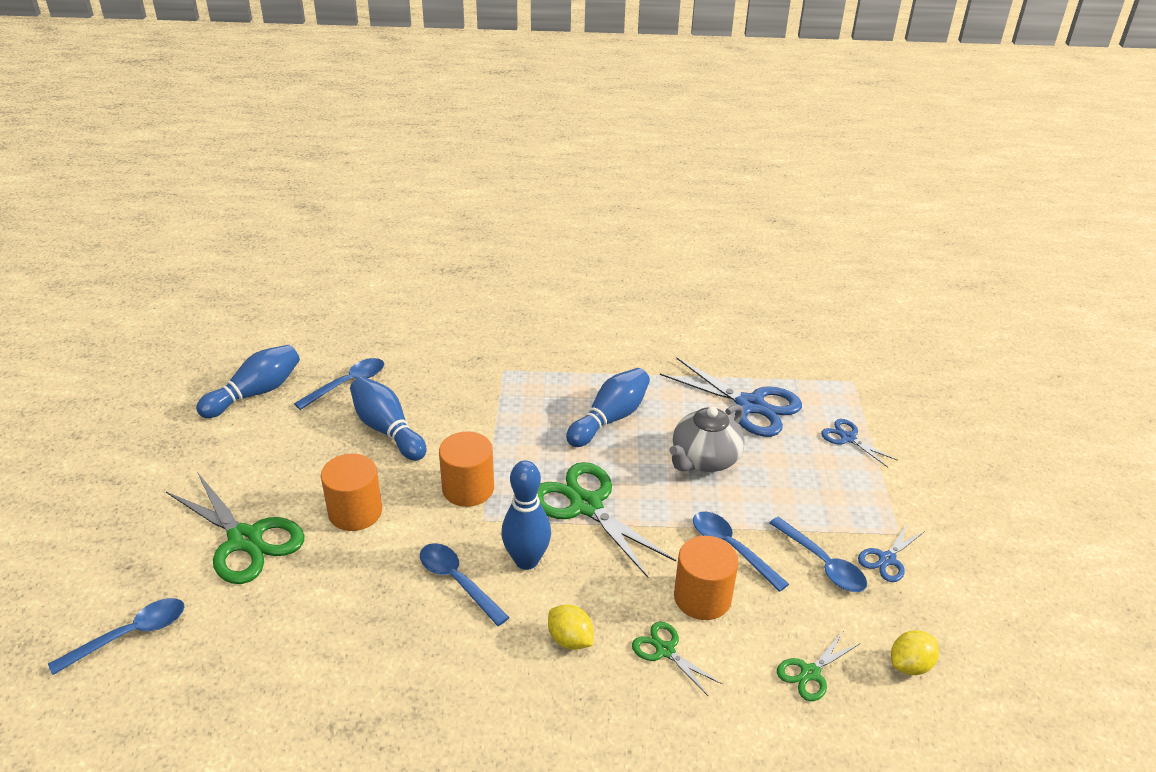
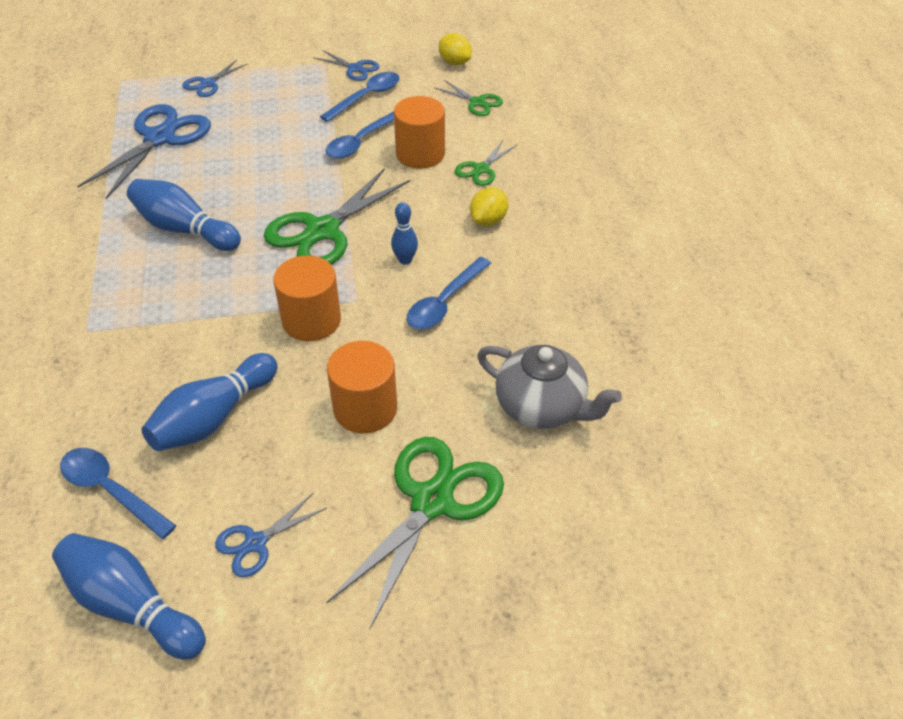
camera: 100 degrees left, 10 degrees up
blue spoon [48,598,185,675] -> none
blue bowling pin [501,461,551,570] -> blue bowling pin [391,202,418,265], size x0.55
grey teapot [669,404,745,472] -> grey teapot moved to [477,345,622,429]
none -> blue scissors [215,493,327,577]

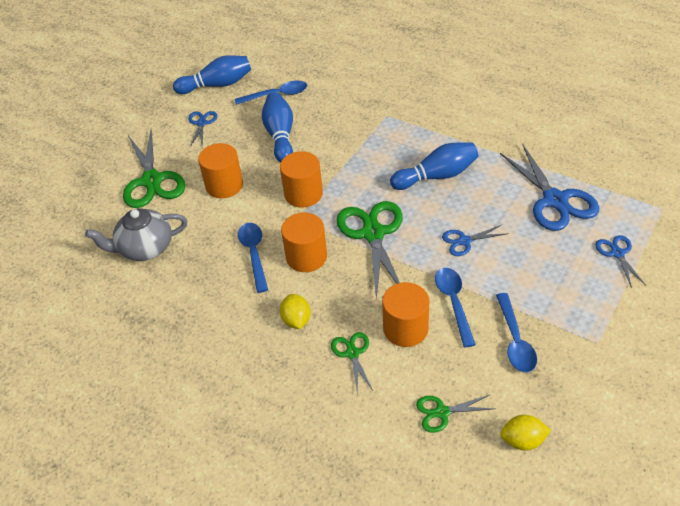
camera: 135 degrees right, 0 degrees up
blue scissors [313,50,379,81] -> blue scissors moved to [442,224,509,256]
blue bowling pin [391,202,418,265] -> orange cylinder [281,212,327,272]

